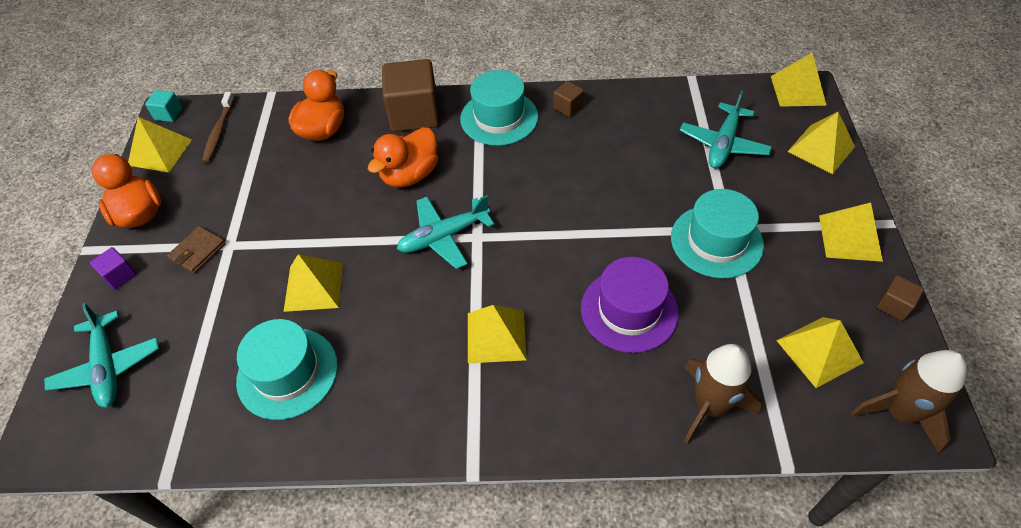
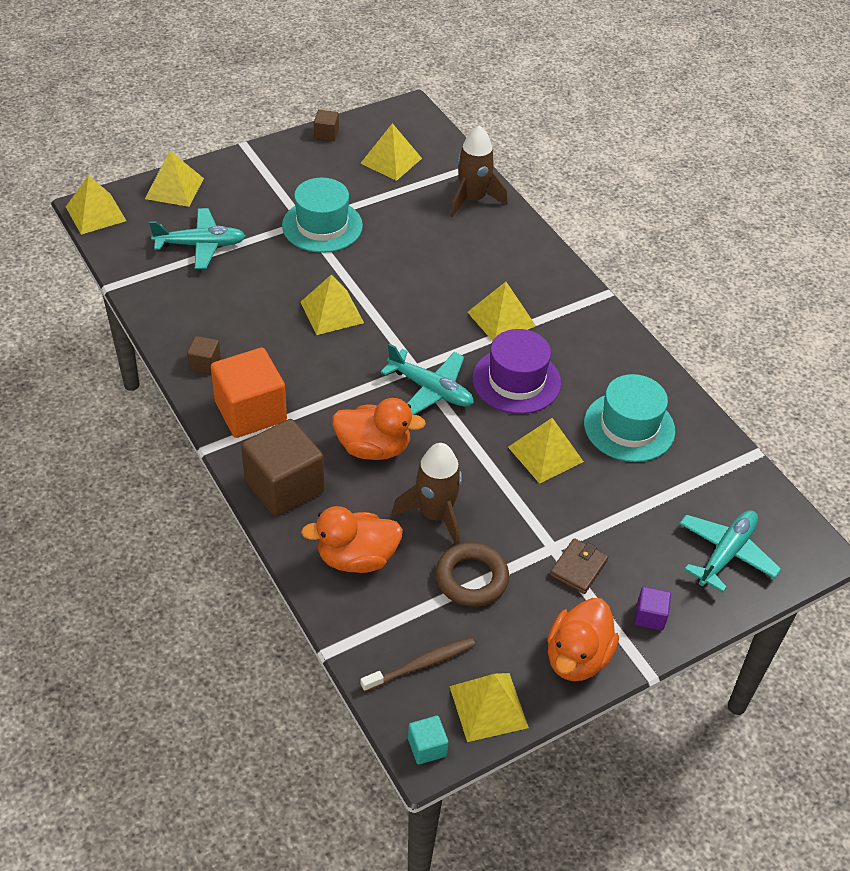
camera: 125 degrees left, 5 degrees down
brown wallet [167,226,226,274] -> brown wallet turned 60 degrees counterclockwise [550,538,608,594]
turquoise hat [460,70,538,146] -> orange cube [211,348,287,438]
purple hat [581,257,679,353] -> purple hat moved to [472,329,561,414]
yellow pyramid [819,203,883,262] -> yellow pyramid moved to [301,274,364,335]
brown rocket [851,350,967,454] -> brown rocket moved to [392,443,462,545]
none -> brown ring [435,542,509,607]

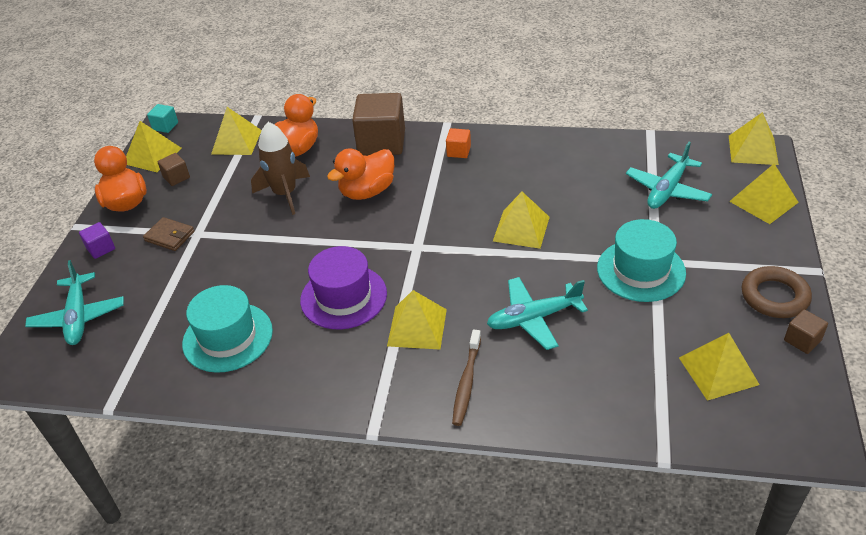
camera: 135 degrees right, 5 degrees down
brown cube [187,336,221,374] -> brown cube moved to [158,153,190,186]
orange cube [211,348,287,438] -> orange cube [446,128,471,158], size x0.46
brown toothbrush [360,637,475,692] -> brown toothbrush moved to [452,330,481,426]
turquoise plane [380,344,474,415] -> turquoise plane moved to [487,277,588,350]
brown ring [435,542,509,607] -> brown ring moved to [742,266,812,318]
brown rocket [450,125,508,217] -> none
yellow pyramid [508,418,584,484] -> yellow pyramid moved to [211,107,262,155]
brown wallet [550,538,608,594] -> brown wallet turned 45 degrees counterclockwise [143,217,195,251]

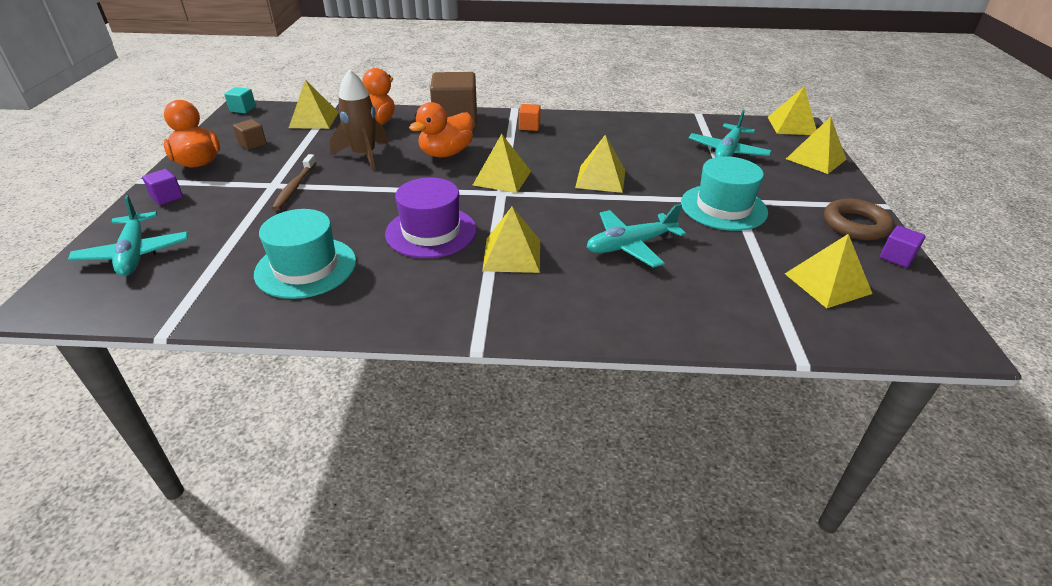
camera: 10 degrees left, 5 degrees down
yellow pyramid [126,121,182,172] -> yellow pyramid moved to [473,134,531,193]
brown wallet [143,217,195,251] -> none
brown toothbrush [452,330,481,426] -> brown toothbrush moved to [272,154,317,211]
brown cube [784,309,828,354] -> purple cube [880,226,926,268]

